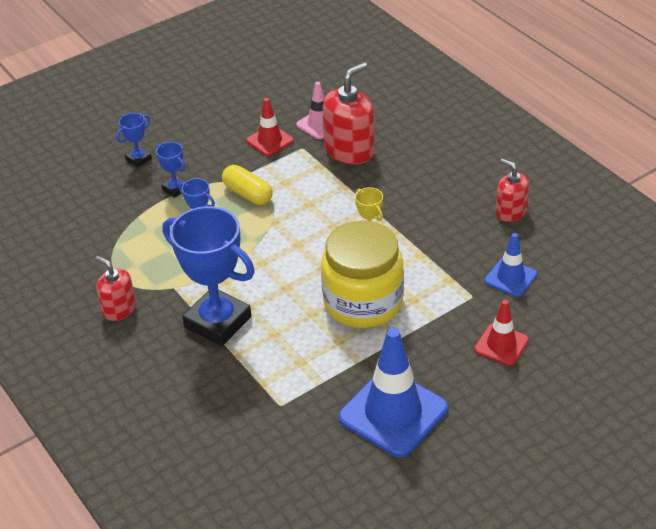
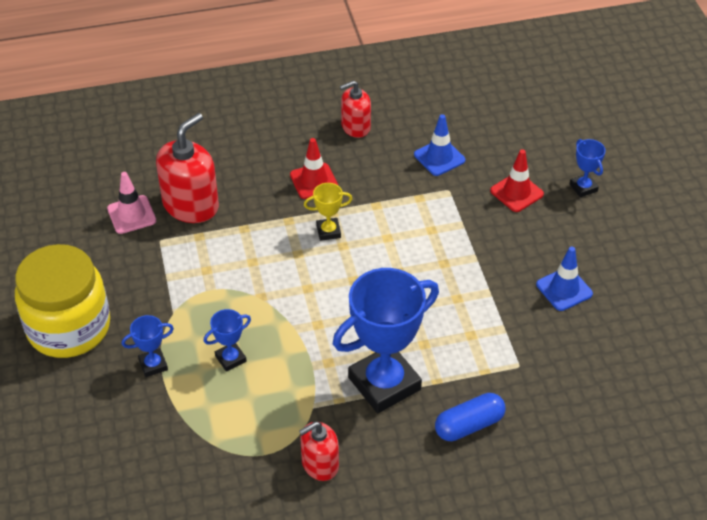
camera: 70 degrees left, 5 degrees up
blue trophy [116,113,152,168] -> blue trophy moved to [570,139,606,197]
yellow capsule [222,165,273,205] -> none
red traffic cone [246,98,294,156] -> red traffic cone moved to [290,138,338,199]
yellow jar [321,221,404,328] -> yellow jar moved to [15,244,110,358]
red soap dispenser [323,62,375,164] -> red soap dispenser turned 60 degrees clockwise [156,113,219,223]
blue traffic cone [339,328,448,457] -> blue traffic cone [536,247,593,311], size x0.54
none -> blue capsule [435,393,506,441]

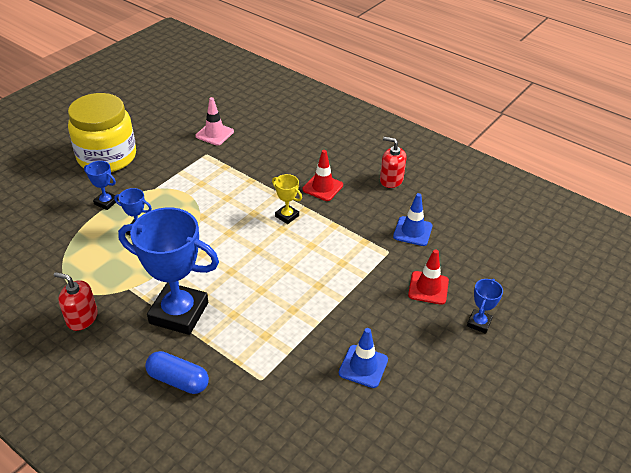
camera: 50 degrees right, 5 degrees down
red soap dispenser [156,113,219,223] -> none

